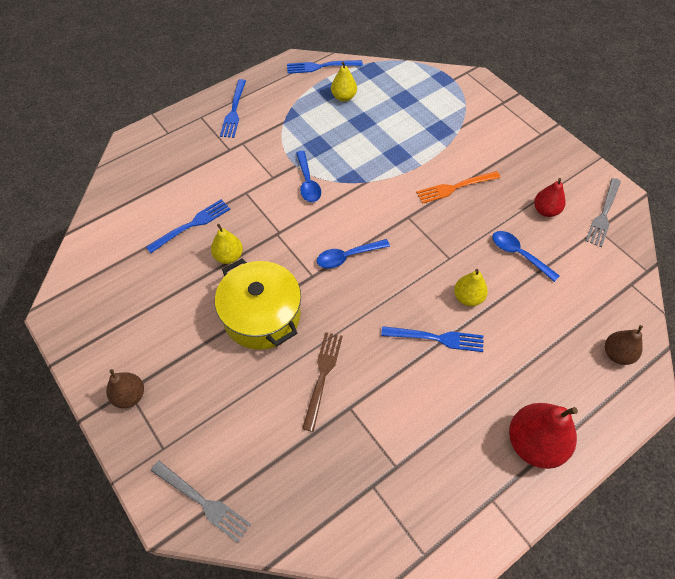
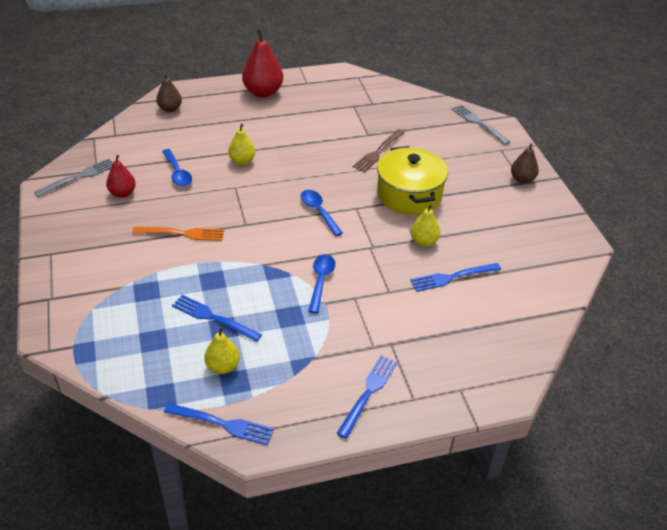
camera: 160 degrees left, 15 degrees down
blue spoon [317,239,390,268] -> blue spoon turned 120 degrees counterclockwise [301,190,343,236]
blue fork [381,326,483,352] -> blue fork moved to [172,295,262,342]

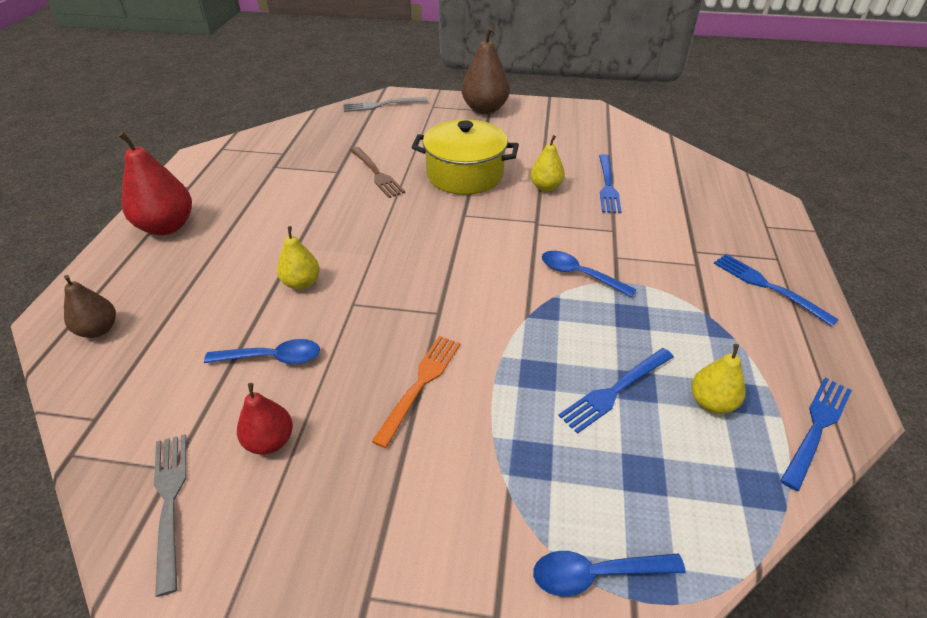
camera: 65 degrees left, 0 degrees up
blue spoon [301,190,343,236] -> blue spoon moved to [533,551,686,596]
brown pear [511,143,539,183] -> brown pear [462,27,510,114], size x1.69

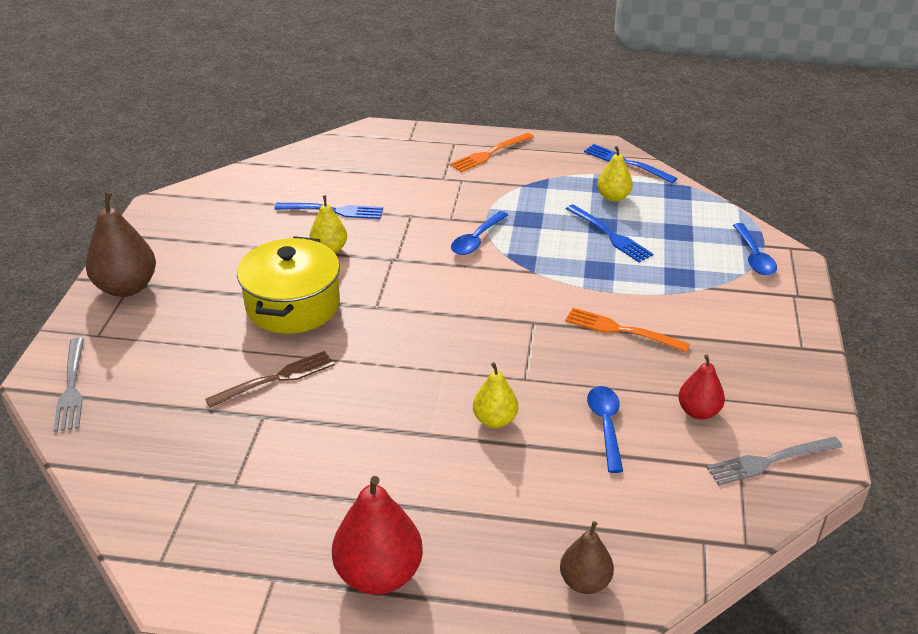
camera: 90 degrees left, 5 degrees down
blue fork [714,254,839,327] -> orange fork [450,133,534,172]

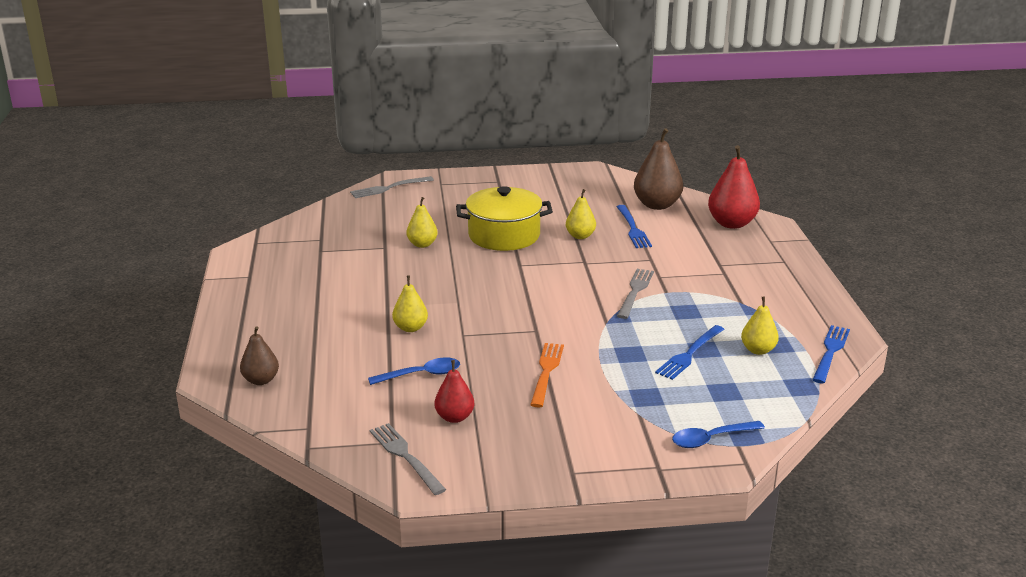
camera: 75 degrees right, 10 degrees down
brown pear [86,191,156,297] -> brown pear moved to [634,128,683,210]
brown fork [205,351,335,408] -> yellow pear [407,197,438,248]
red pear [332,476,423,595] -> red pear moved to [708,145,760,229]
orange fork [450,133,534,172] -> none
blue spoon [451,211,508,255] -> grey fork [617,269,654,319]

